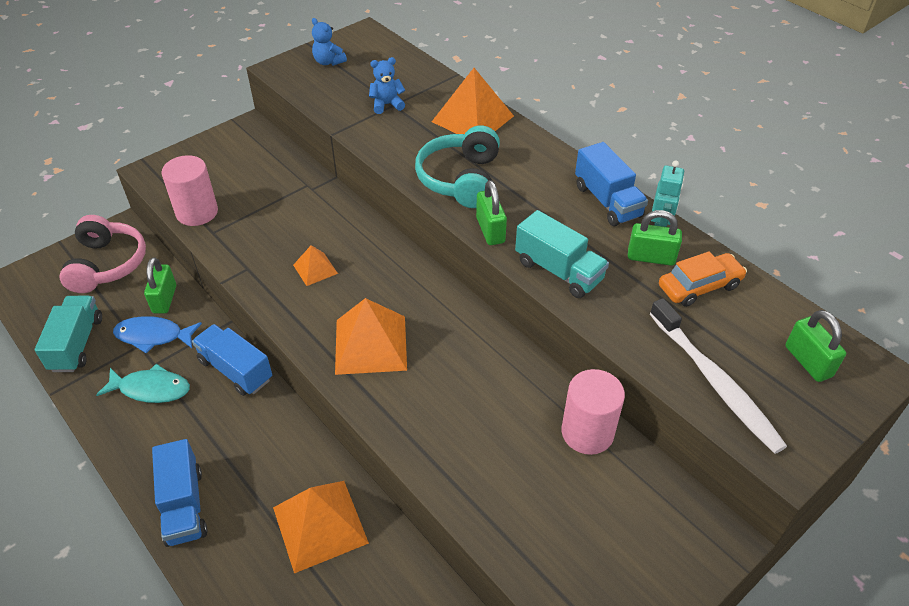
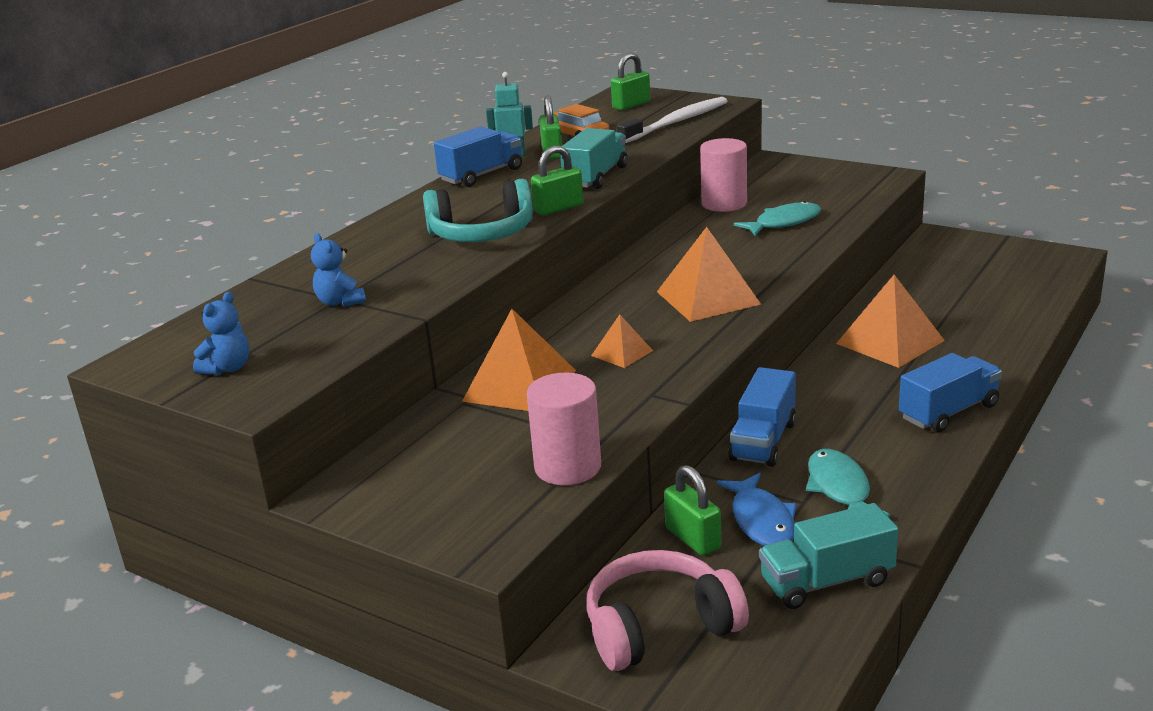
camera: 105 degrees left, 20 degrees down
green padlock [144,257,176,314] -> green padlock turned 75 degrees clockwise [664,465,721,556]
orange pyramid [432,68,514,134] -> orange pyramid moved to [462,309,576,411]
none -> turquoise fish [734,201,821,236]

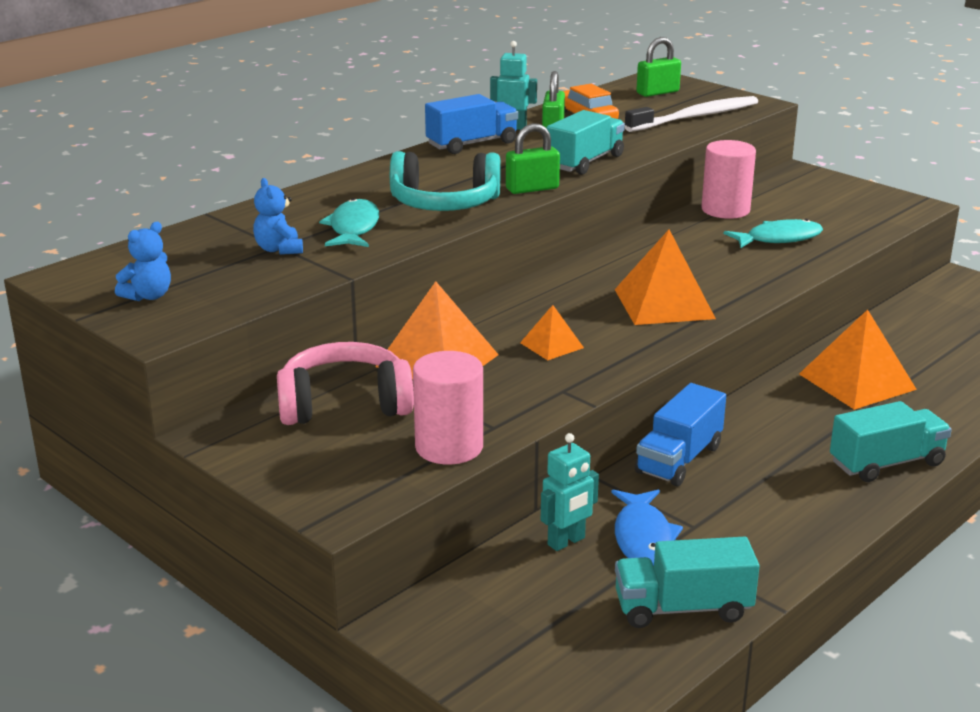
camera: 10 degrees right, 0 degrees up
pink headphones [587,550,749,671] -> pink headphones moved to [277,342,414,425]
green padlock [664,465,721,556] -> turquoise robot [541,433,599,551]
turquoise fish [806,449,890,517] -> turquoise fish moved to [319,198,379,247]
blue truck [899,353,1002,432] -> turquoise truck [830,401,952,482]

